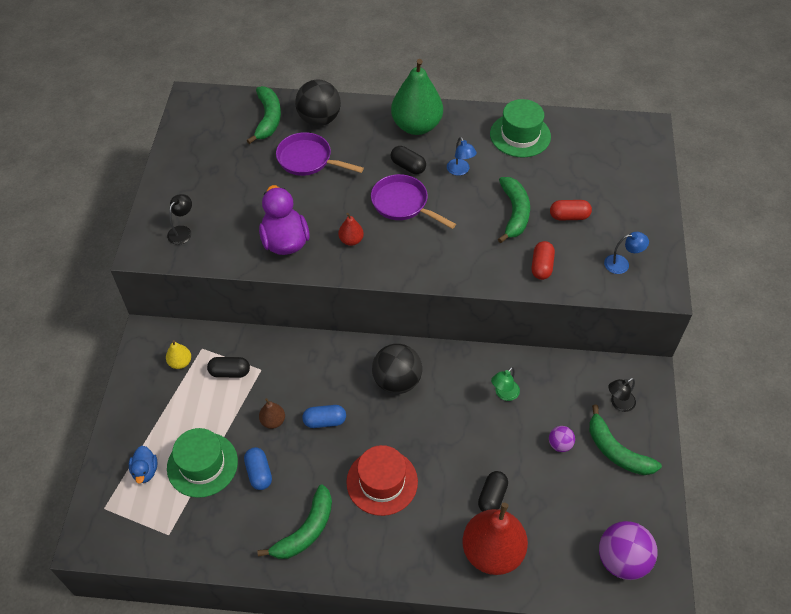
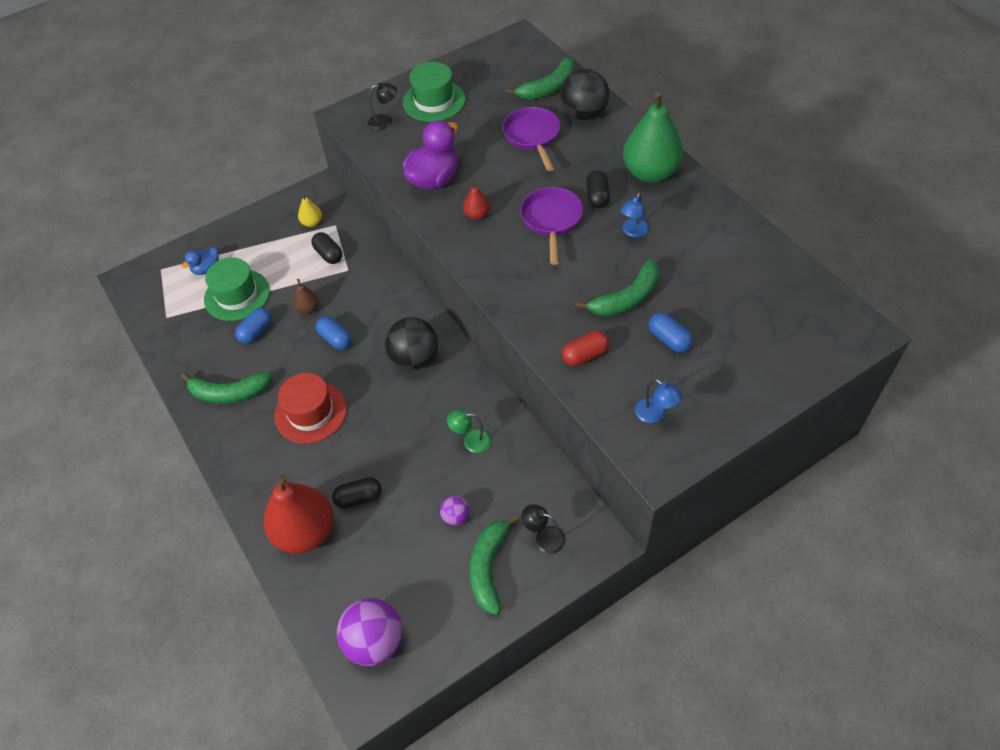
camera: 55 degrees right, 0 degrees up
green hat [490,99,551,157] -> green hat moved to [403,62,465,122]
red capsule [550,200,592,220] -> blue capsule [649,312,693,352]

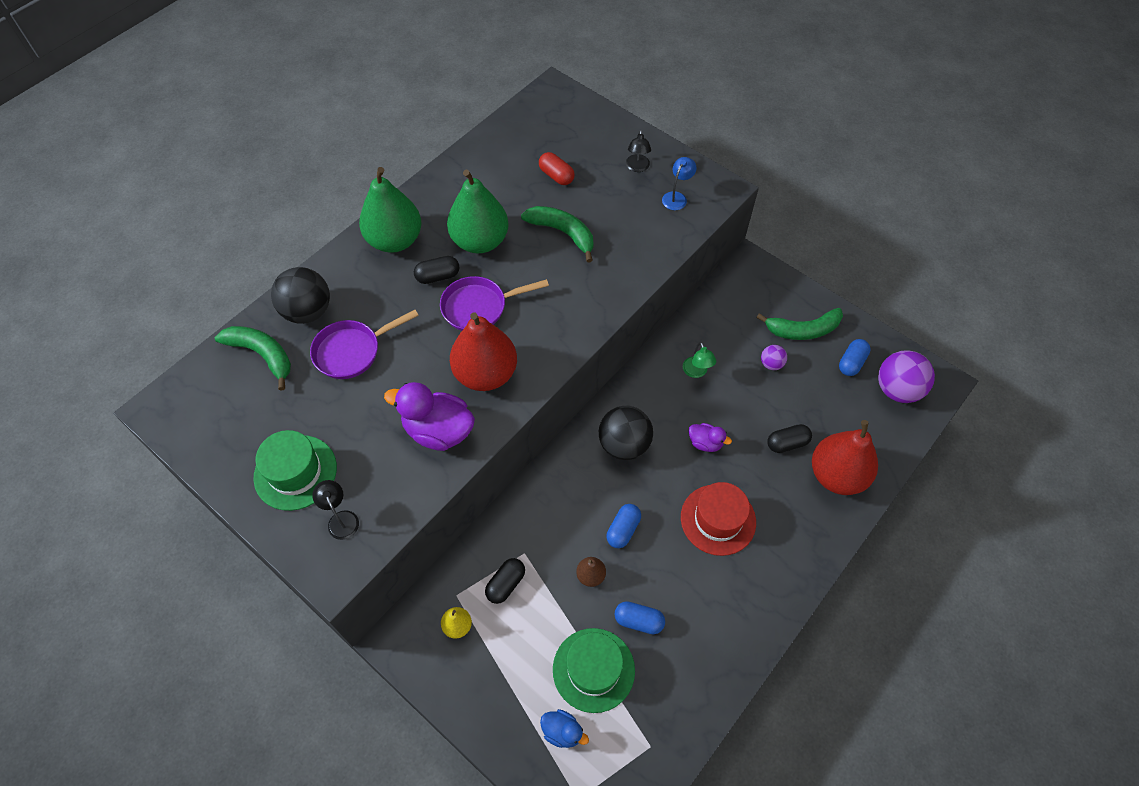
camera: 110 degrees left, 5 degrees up
green banana [181,371,272,403] -> none
black capsule [332,477,382,509] -> black capsule turned 75 degrees counterclockwise [767,424,812,453]
red pear [463,180,490,220] -> red pear [450,312,517,391], size x2.25
black lamp [521,504,566,553] -> black lamp moved to [626,130,651,172]
red capsule [562,331,609,366] -> red capsule moved to [539,152,575,185]
blue lamp [620,192,649,237] -> green pear [447,170,509,253]
blue capsule [649,312,693,352] -> blue capsule moved to [839,339,871,376]
none -> purple duck [688,423,732,452]

